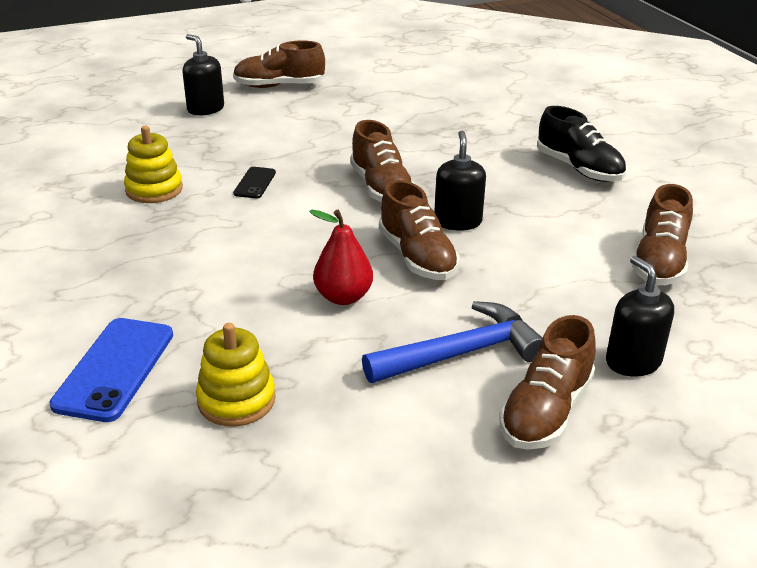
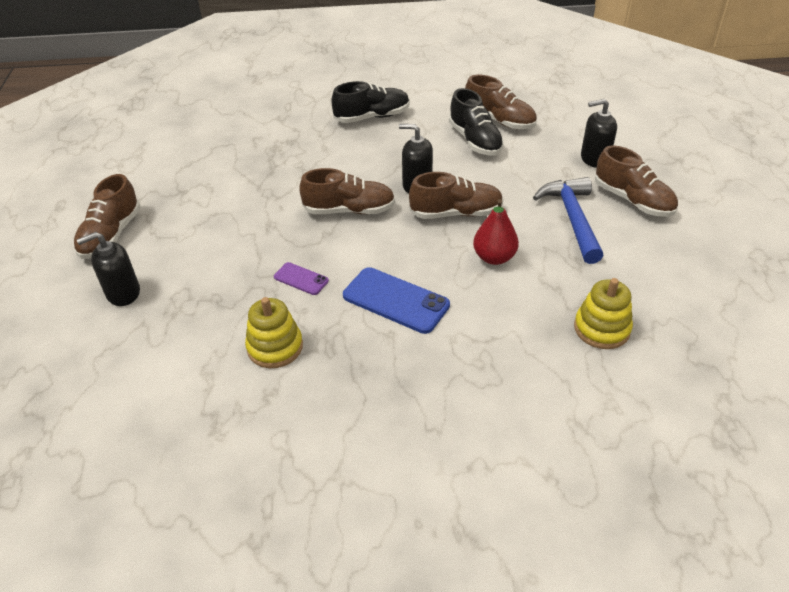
camera: 70 degrees left, 10 degrees up
blue phone [49,318,173,422] -> blue phone moved to [343,267,450,334]
black phone [233,167,276,199] -> purple phone [274,262,329,295]
none -> black shoe [449,88,504,155]

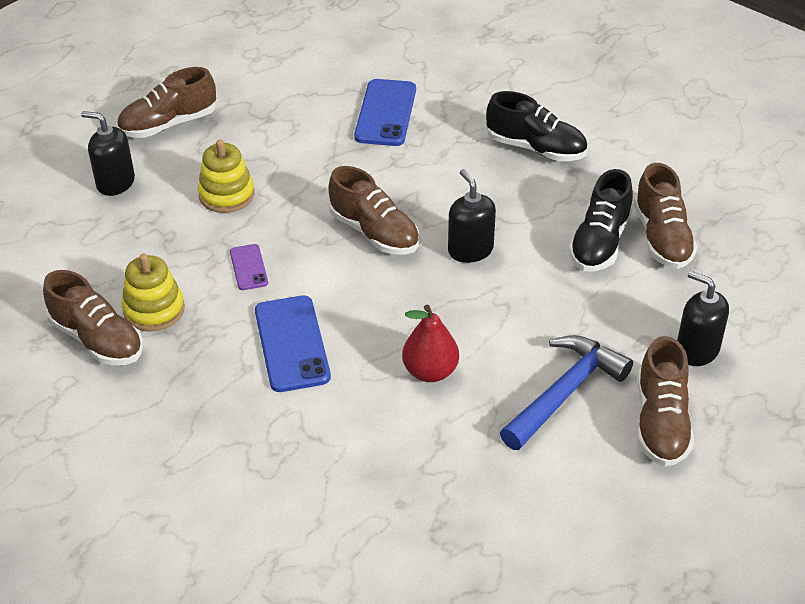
camera: 45 degrees right, 0 degrees up
brown shoe [409,172,503,219] -> brown shoe moved to [43,270,143,365]
yellow stacking toy [574,278,633,349] -> yellow stacking toy moved to [198,140,255,213]
none -> blue phone [354,79,416,146]

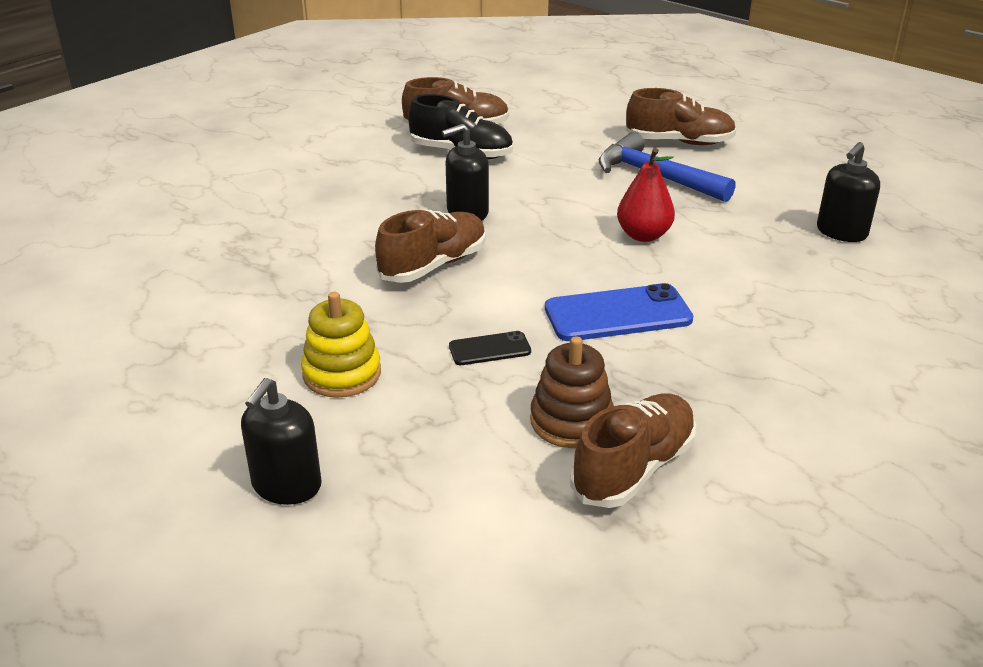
camera: 90 degrees left, 10 degrees down
brown shoe [117,67,216,138] -> none
yellow stacking toy [122,254,185,332] -> brown stacking toy [530,336,614,448]
purple phone [230,244,268,290] -> black phone [449,331,531,365]
blue phone [354,79,416,146] -> none
black shoe [486,91,587,161] -> none
black soap dispenser [677,271,729,366] -> black soap dispenser moved to [817,142,880,242]

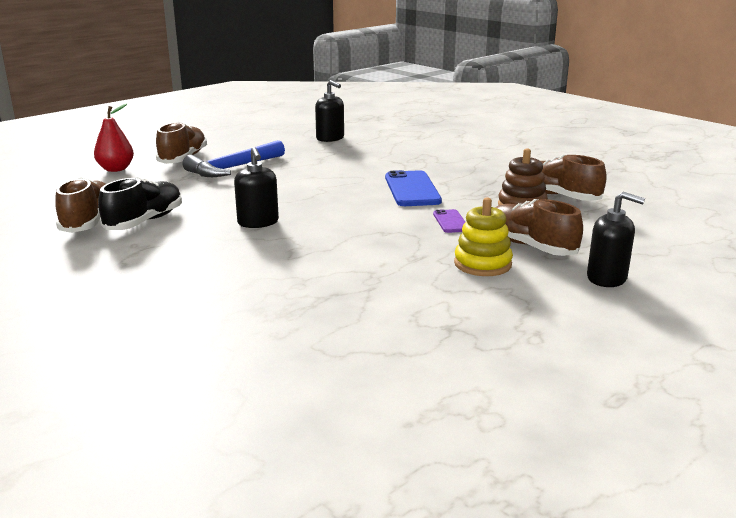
camera: 85 degrees left, 10 degrees down
brown shoe [375,210,486,283] -> brown shoe moved to [495,199,583,256]
black phone [449,331,531,365] -> purple phone [433,209,465,233]
red pear [617,148,675,242] -> red pear moved to [94,103,134,172]

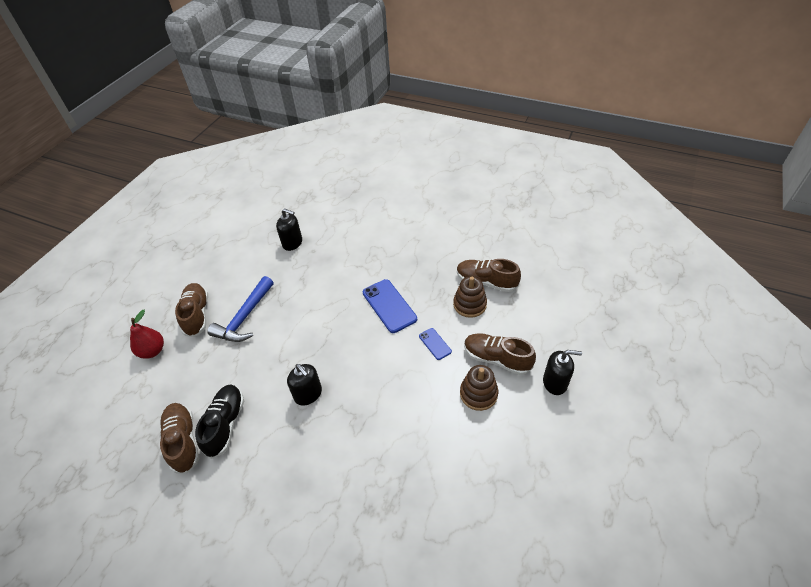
camera: 20 degrees left, 25 degrees up
purple phone [433,209,465,233] -> blue phone [419,328,452,360]
yellow stacking toy [454,197,513,276] -> brown stacking toy [460,365,498,411]

